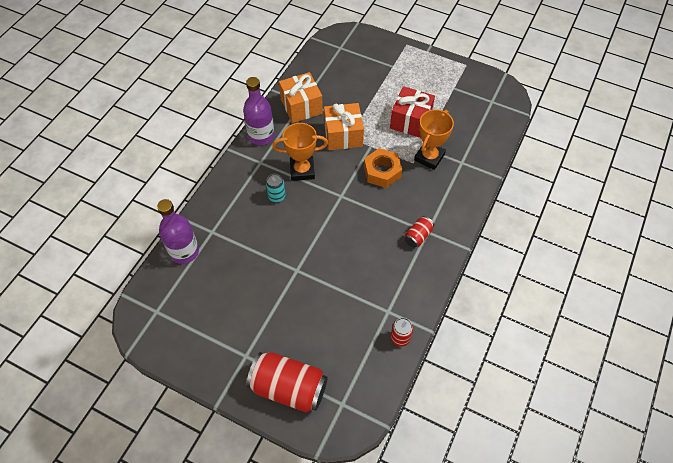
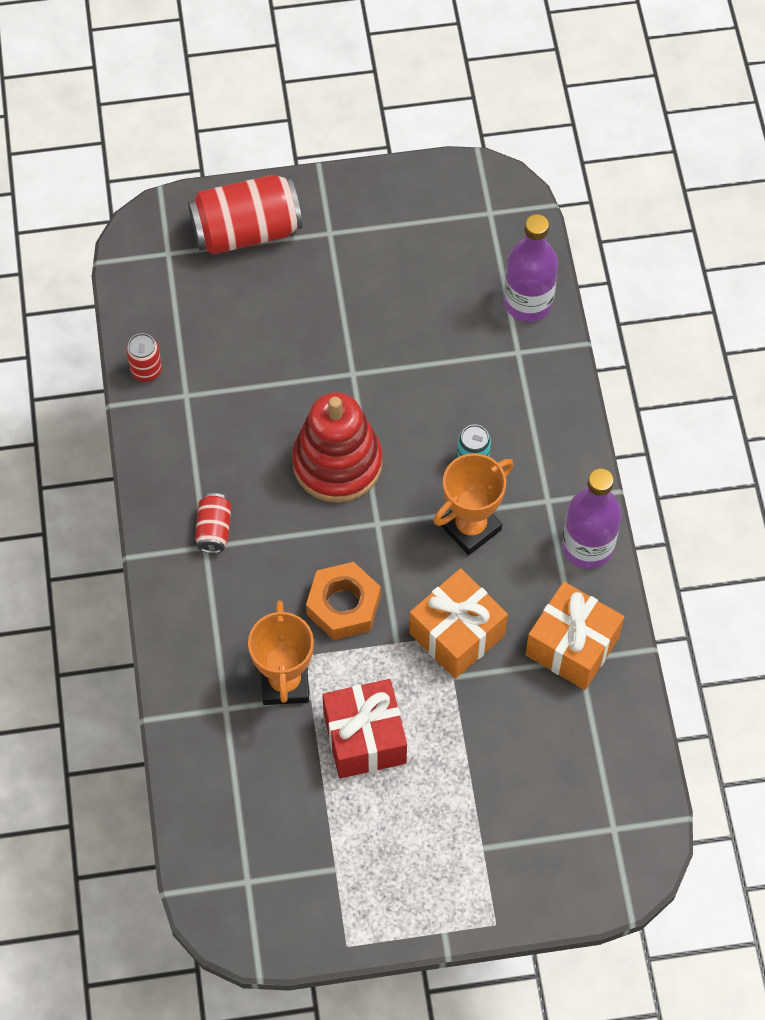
camera: 145 degrees right, 5 degrees up
none -> red stacking toy [292,392,382,503]

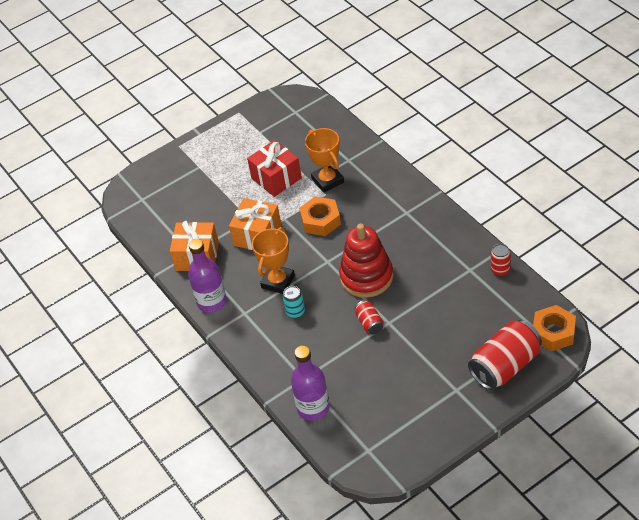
camera: 160 degrees right, 15 degrees down
red can [195,493,231,553] -> red can moved to [355,300,383,334]
none -> orange nut [533,305,576,352]

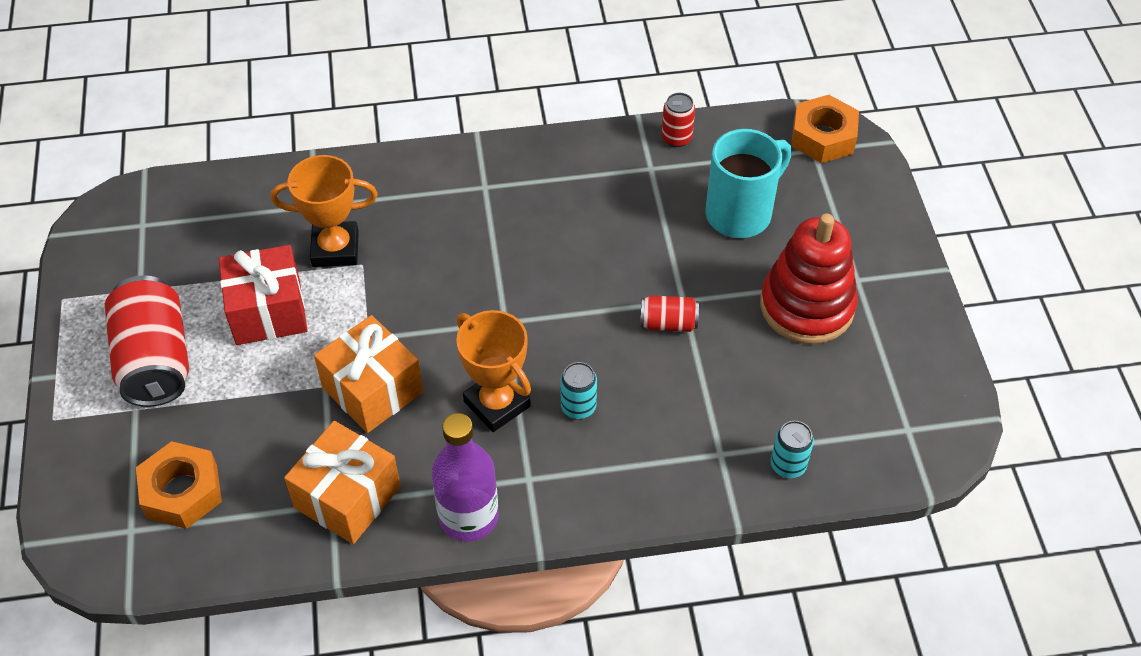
camera: 70 degrees left, 5 degrees up
purple bottle [291,346,330,421] -> turquoise can [771,421,814,478]
orange nut [299,196,341,236] -> orange nut moved to [136,441,222,529]
red stacking toy [339,223,393,298] -> red stacking toy moved to [760,214,858,344]
red can [468,320,542,390] -> red can moved to [105,275,189,407]
none -> turquoise mug [706,129,792,238]

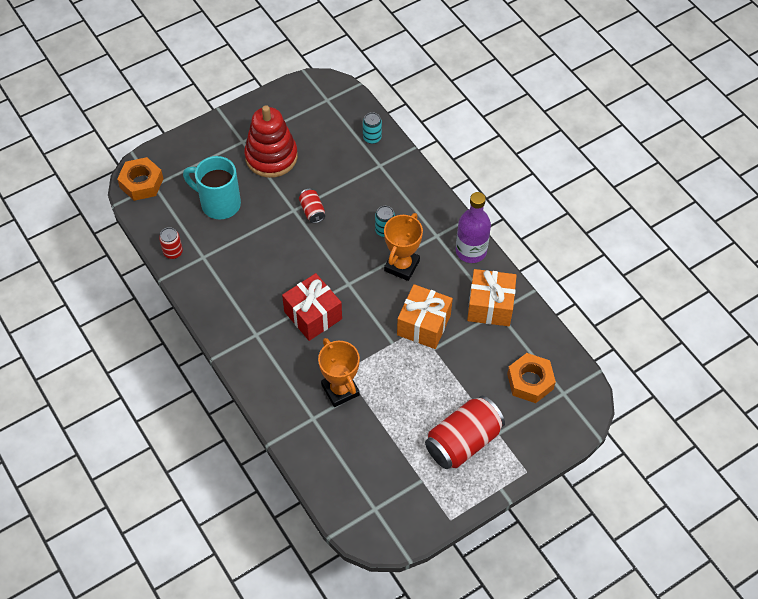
camera: 115 degrees left, 5 degrees up
red gift [219,245,308,345] -> red gift moved to [282,273,342,341]

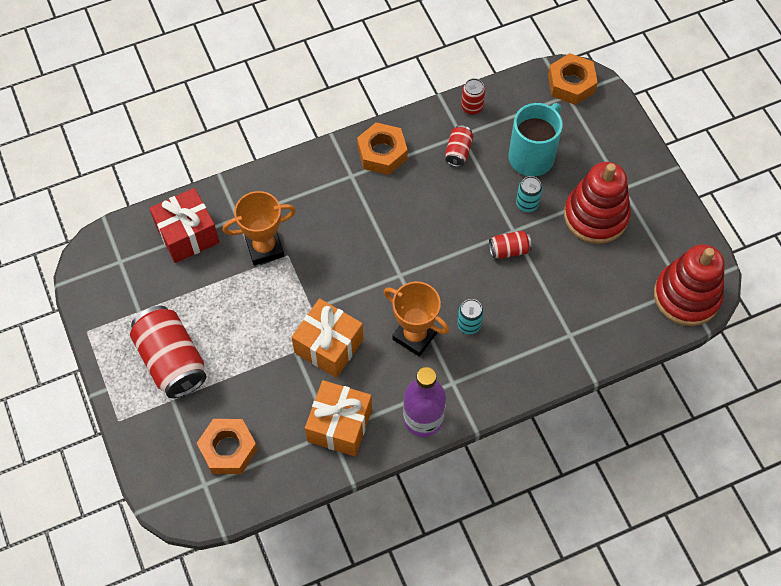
camera: 100 degrees right, 5 degrees up
red gift [282,273,342,341] -> red gift moved to [149,188,219,263]
turquoise can [363,112,382,144] -> turquoise can moved to [516,176,542,212]
none -> orange nut [357,122,408,175]
none -> red can [445,125,473,167]
none -> red stacking toy [654,244,725,326]

